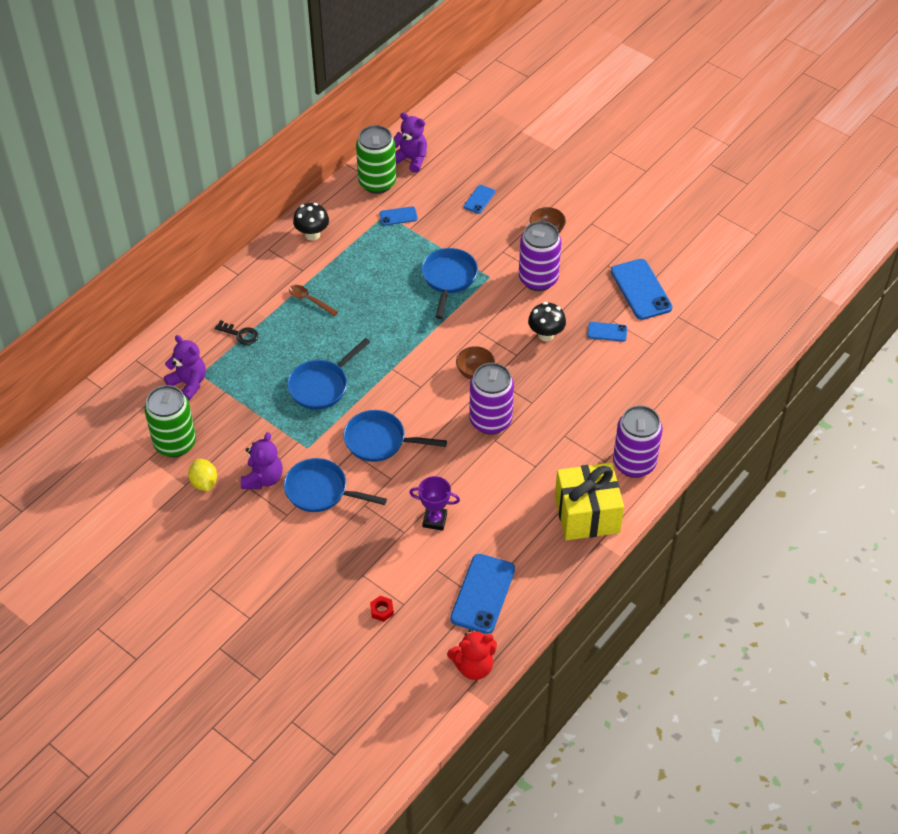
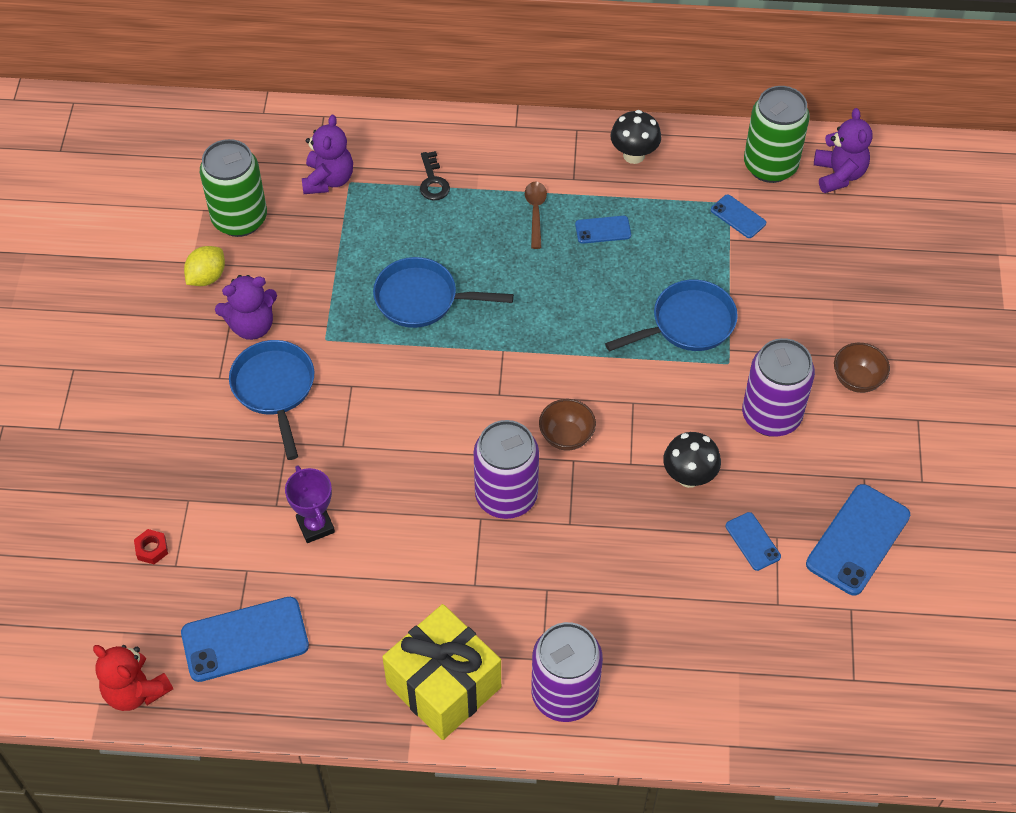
camera: 55 degrees right, 5 degrees up
blue pan [344,410,447,462] -> none
blue phone [464,185,495,214] -> blue phone moved to [575,216,631,244]

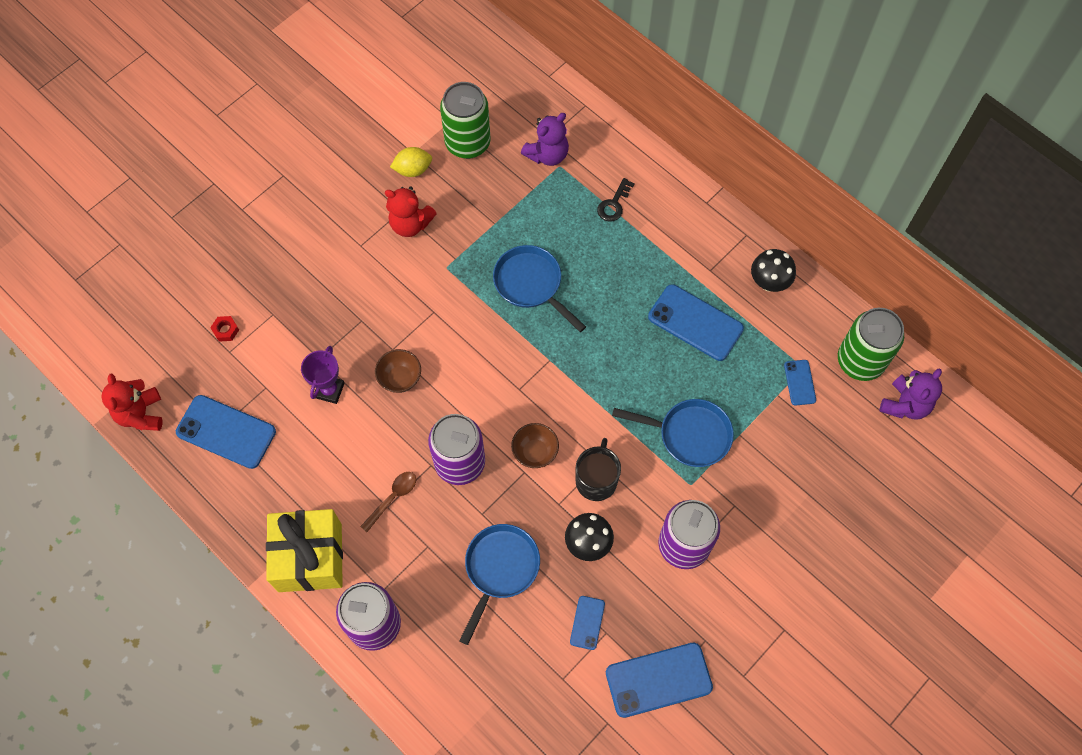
camera: 40 degrees right, 10 degrees up
purple teddy bear [215,275,277,340] -> red teddy bear [385,186,437,237]
blue pan [229,340,314,460] -> blue pan moved to [459,524,540,645]
brown spoon [525,182,547,249] -> brown spoon moved to [360,472,416,532]
blue phone [575,216,631,244] -> blue phone [648,284,744,361], size x1.93
brown bowl [834,343,890,393] -> brown bowl moved to [375,349,421,393]
none -> black mug [576,438,621,501]

